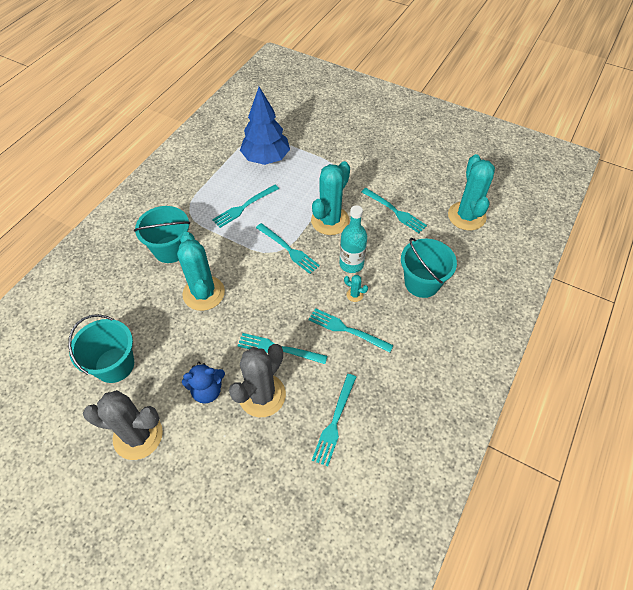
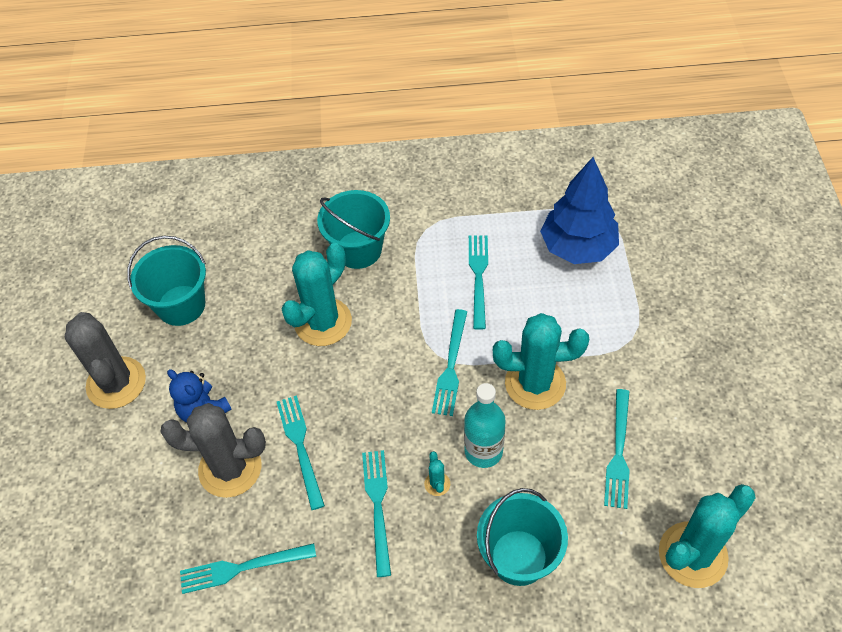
camera: 60 degrees right, 0 degrees up
turquoise fork [212,185,279,228] -> turquoise fork turned 75 degrees clockwise [469,235,488,330]

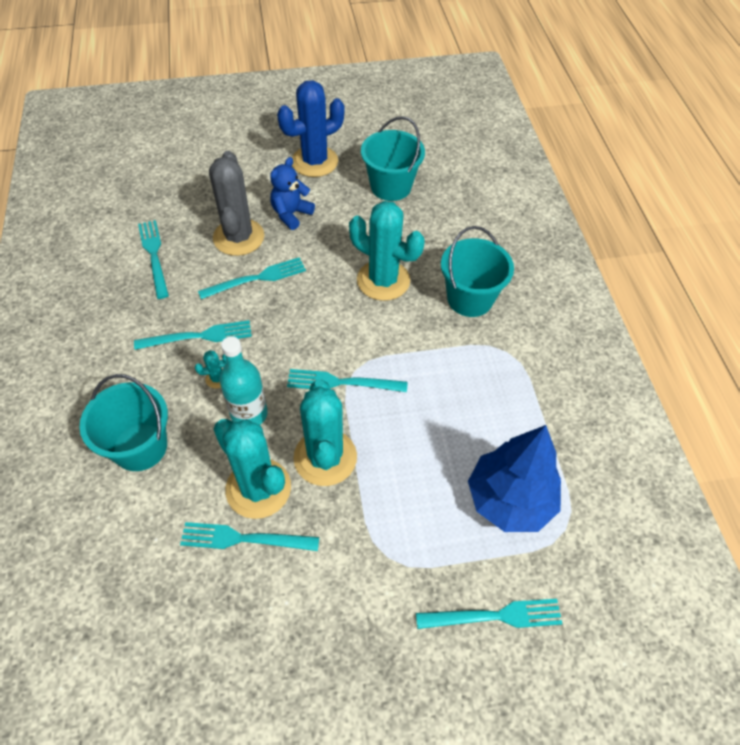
camera: 80 degrees right, 0 degrees up
grey cactus [65,312,146,409] -> blue cactus [277,80,344,177]
turquoise fork [469,235,488,330] -> turquoise fork moved to [416,599,562,629]
turquoise cactus [659,484,756,588] -> turquoise cactus moved to [214,419,291,519]

